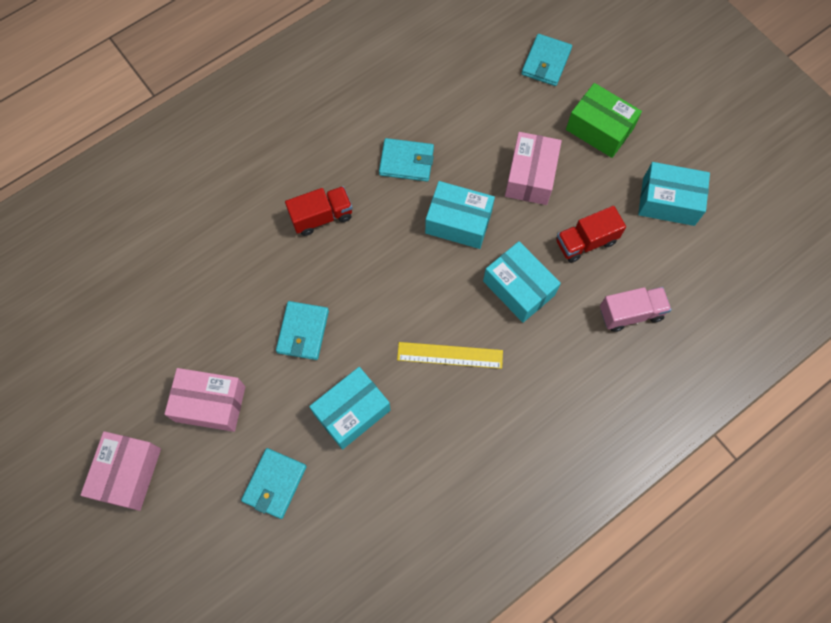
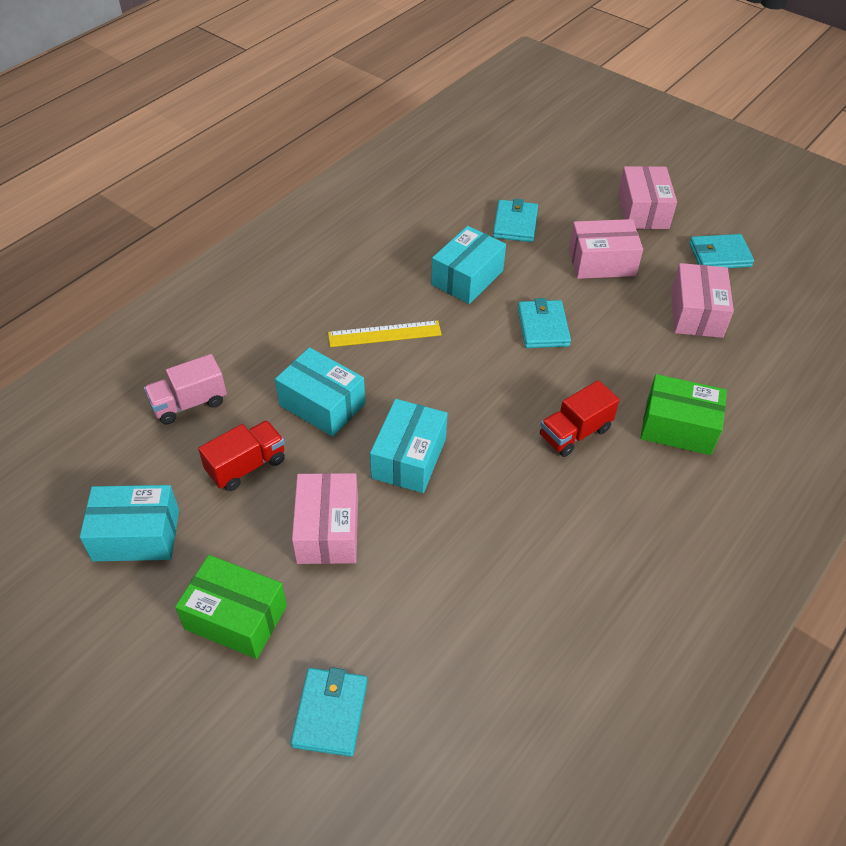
camera: 165 degrees right, 20 degrees down
turquoise wallet [379,138,434,181] -> turquoise wallet moved to [689,234,754,268]
turquoise box [425,181,495,249] -> turquoise box turned 75 degrees counterclockwise [370,399,447,493]
none -> green box [640,374,727,455]
none -> pink box [671,263,734,338]

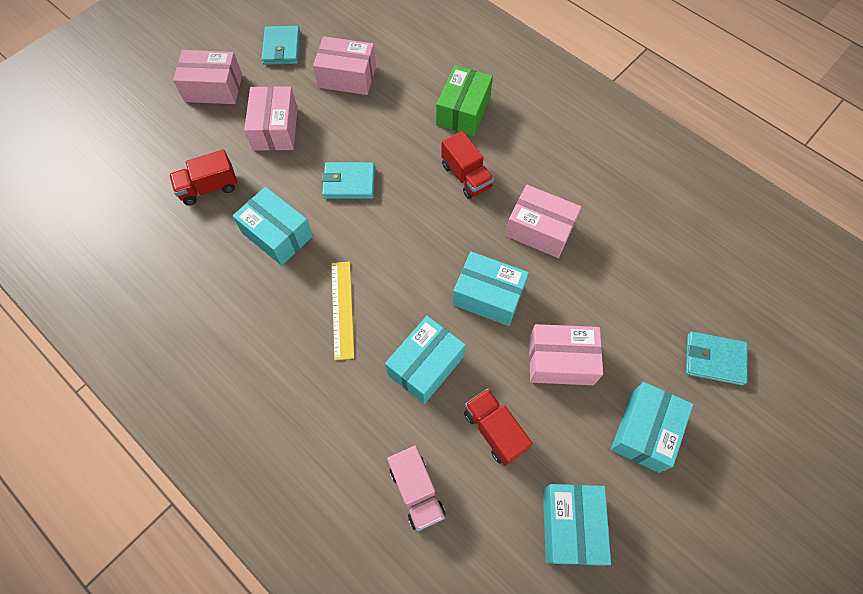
camera: 85 degrees left, 15 degrees up
green box [175,555,287,659] -> turquoise box [611,382,693,473]
turquoise wallet [493,199,538,242] -> red truck [169,150,237,205]
none -> pink box [505,185,581,258]

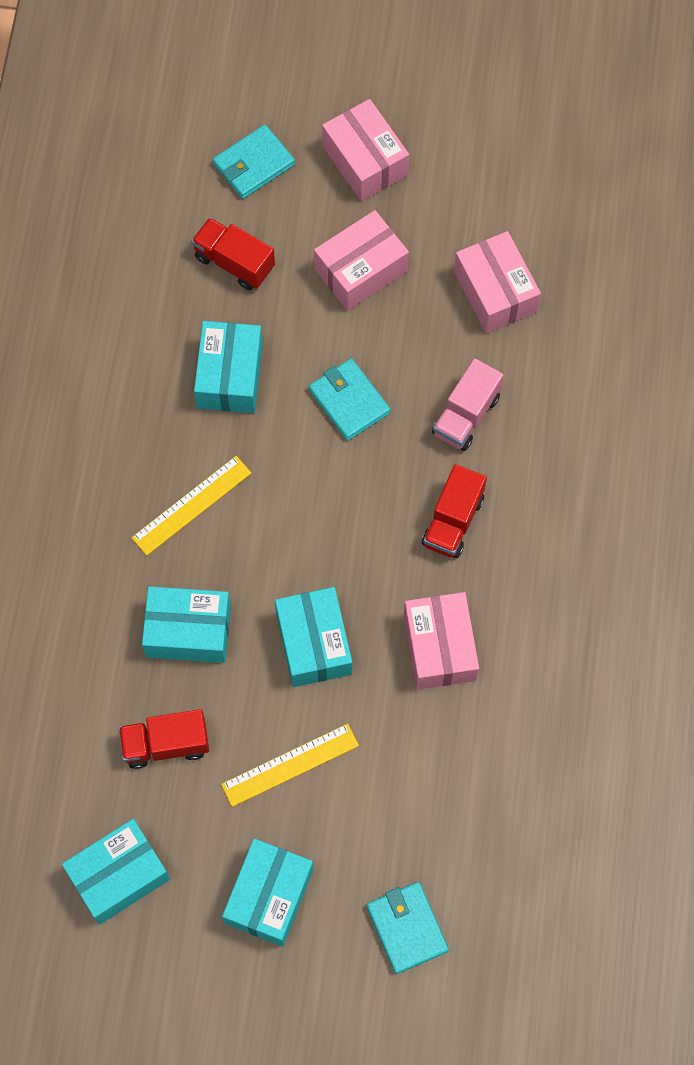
camera: 55 degrees right, 5 degrees up
turquoise wallet [262,26,300,65] -> turquoise wallet moved to [213,125,295,199]
pink truck [387,446,446,532] -> pink truck moved to [432,358,503,451]
green box [436,65,493,136] -> none
red truck [464,389,533,466] -> red truck turned 120 degrees counterclockwise [118,709,209,769]
pink box [529,324,603,385] -> yellow ruler [221,724,359,807]
turquoise box [611,382,693,473] -> turquoise box turned 60 degrees counterclockwise [222,838,314,946]

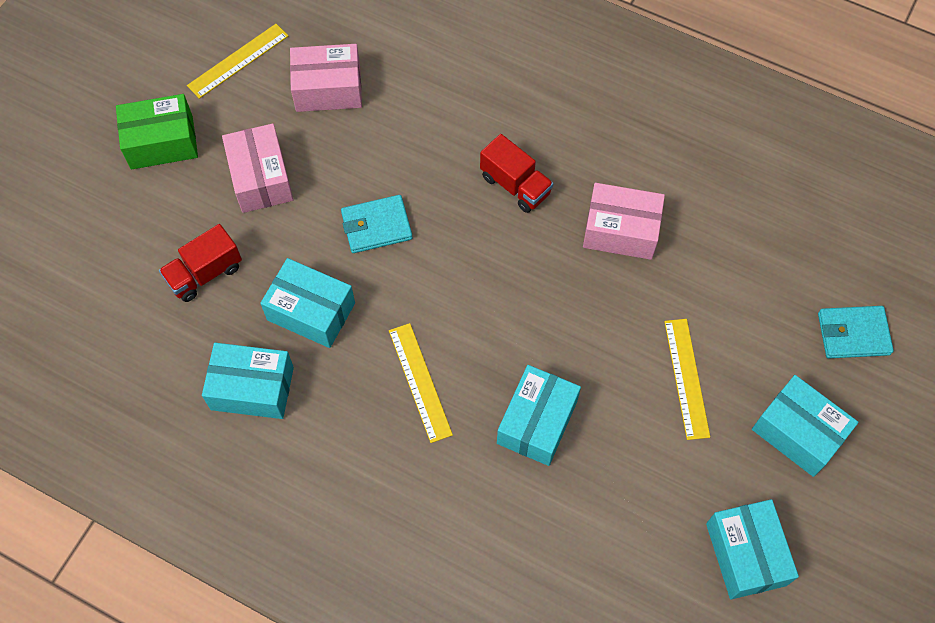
camera: 70 degrees left, 5 degrees down
red truck [118,709,209,769] -> none
turquoise wallet [213,125,295,199] -> none
turquoise box [275,587,352,687] -> turquoise box moved to [202,343,294,419]
pink box [322,99,409,201] -> green box [116,94,198,170]
pink truck [432,358,503,451] -> none
none -> yellow ruler [187,24,288,99]

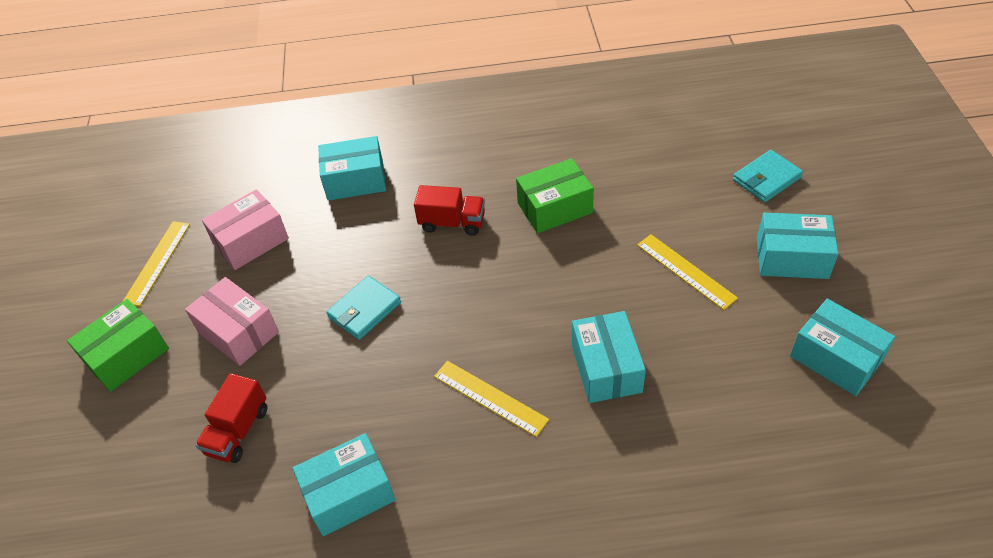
camera: 30 degrees left, 15 degrees down
turquoise box [260,258,355,348] -> turquoise box moved to [318,136,386,201]
pink box [583,183,665,260] -> green box [516,158,594,233]

